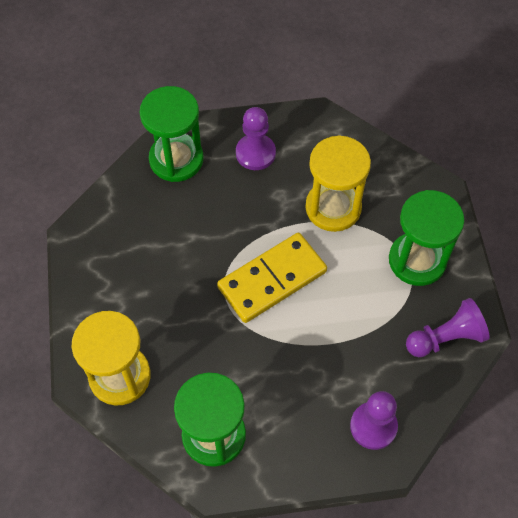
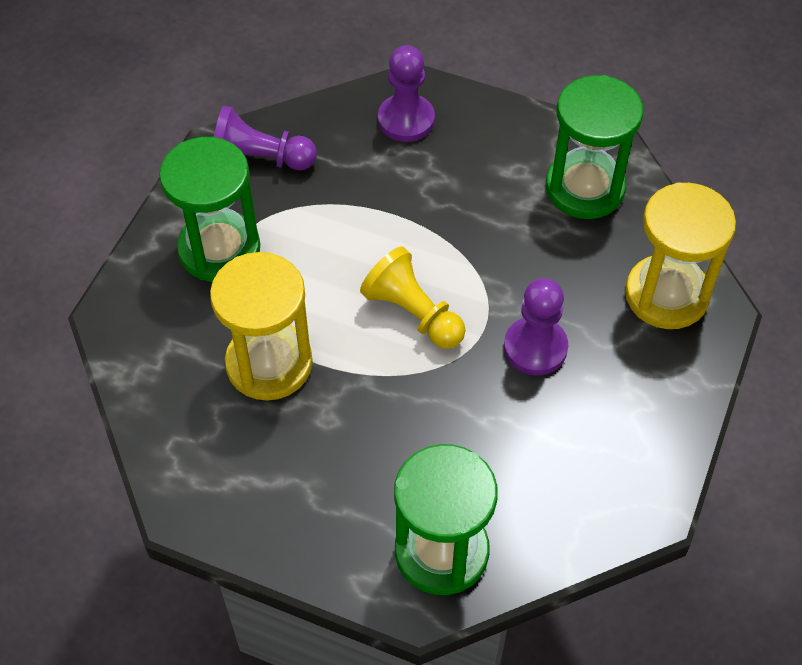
camera: 150 degrees left, 5 degrees down
yellow domino [217,233,327,323] -> yellow pawn [360,246,465,349]
purple pawn [236,107,276,170] -> purple pawn moved to [504,278,568,375]

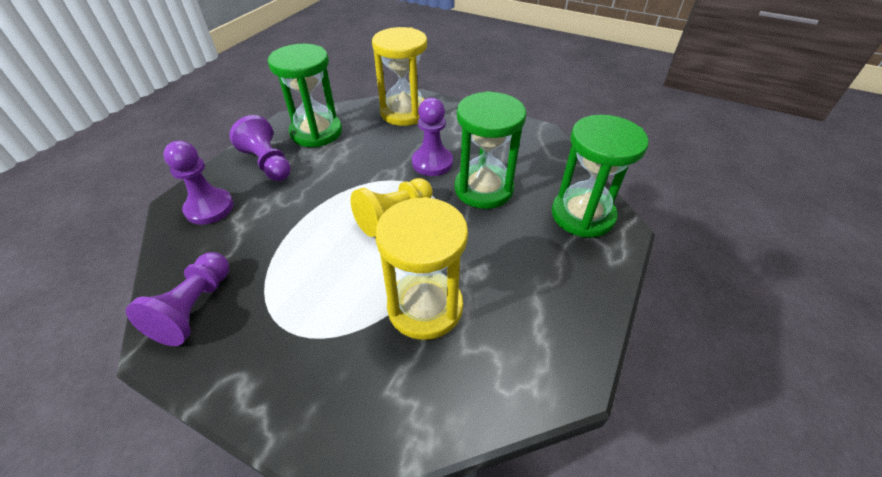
camera: 85 degrees left, 10 degrees down
green hourglass [159,137,260,282] -> green hourglass moved to [454,91,526,209]
none -> purple pawn [229,115,291,181]

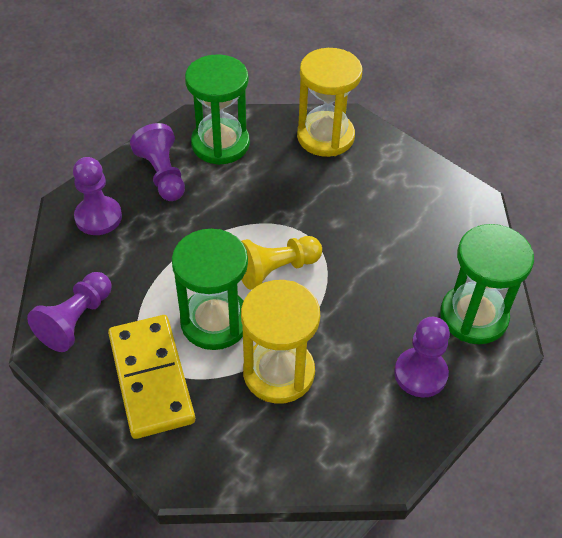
camera: 15 degrees right, 5 degrees up
purple pawn [412,98,453,176] -> purple pawn moved to [394,317,450,398]
green hourglass [454,91,526,209] -> green hourglass moved to [172,229,248,350]
none -> yellow domino [108,315,195,439]

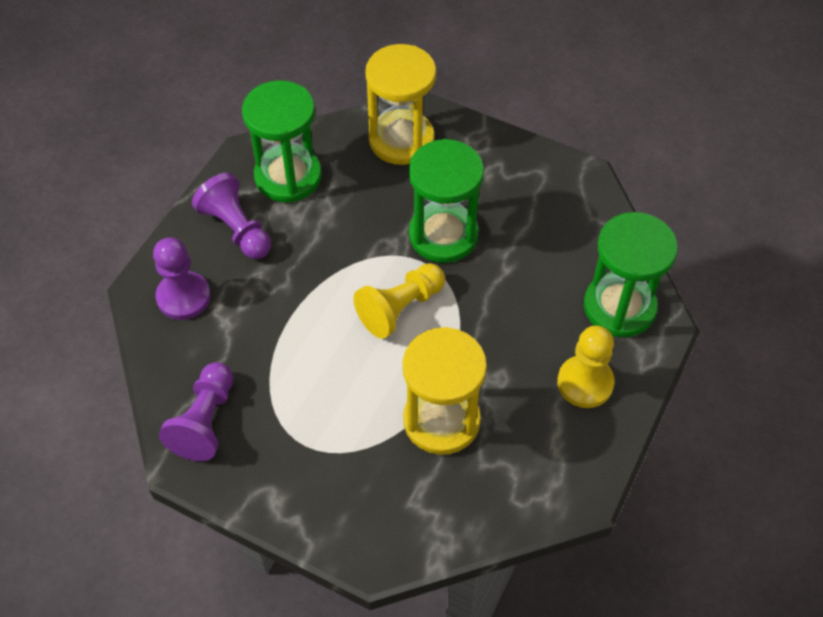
camera: 15 degrees left, 5 degrees up
yellow domino [108,315,195,439] -> none
green hourglass [172,229,248,350] -> green hourglass moved to [409,139,484,263]
purple pawn [394,317,450,398] -> yellow pawn [557,325,614,408]

